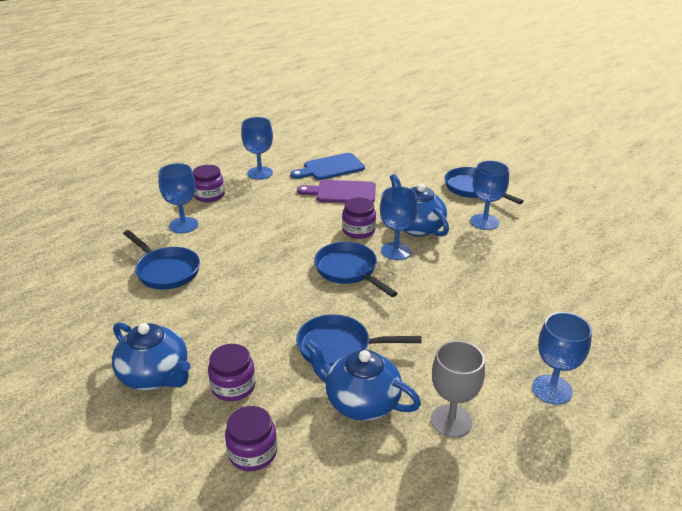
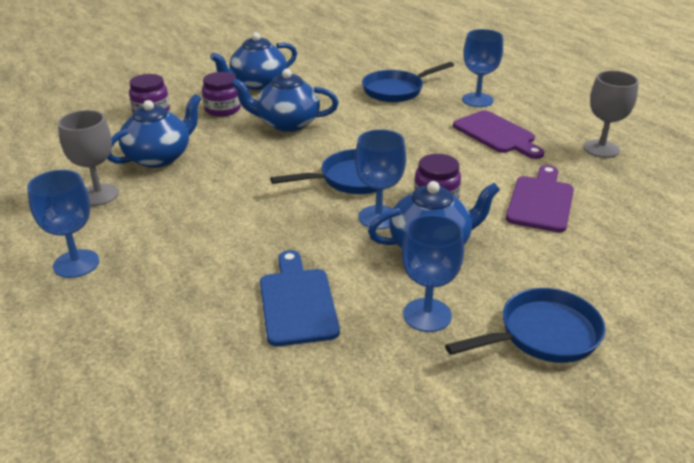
camera: 105 degrees right, 0 degrees up
purple jar [193,165,225,202] -> none
blue goblet [241,117,273,180] -> grey goblet [583,71,639,158]
blue cutting board [290,153,365,180] -> blue cutting board moved to [260,250,340,346]
blue pan [296,314,421,366] -> none
none -> blue teapot [231,69,339,132]
none -> purple cutting board [453,111,544,159]

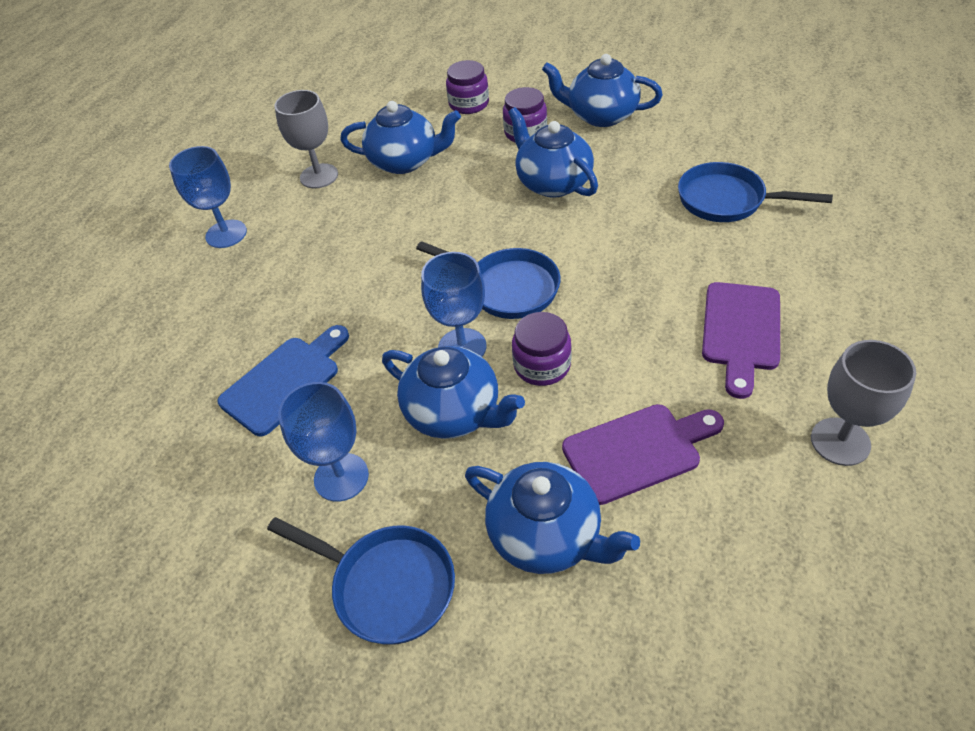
camera: 55 degrees right, 15 degrees up
blue goblet [462,29,503,107] -> none
none -> blue teapot [465,462,640,574]

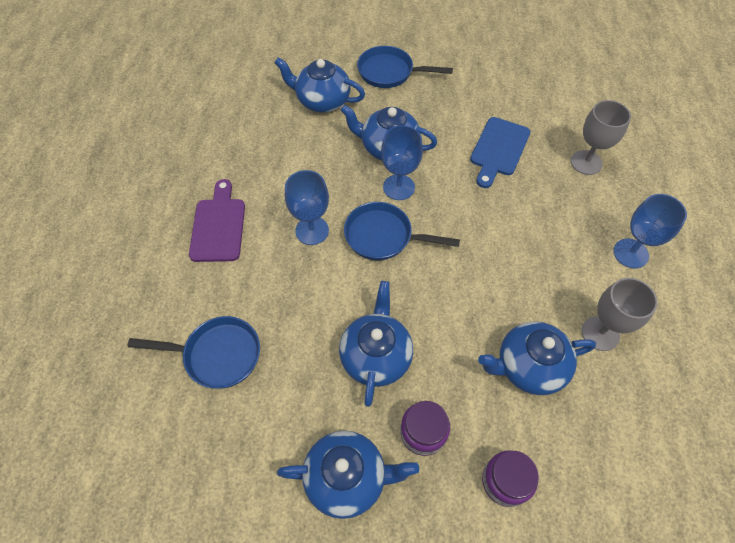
camera: 160 degrees right, 10 degrees up
blue goblet [278,382,369,502] -> blue goblet moved to [285,170,329,245]
blue teapot [508,107,598,197] -> blue teapot turned 120 degrees counterclockwise [339,281,413,407]
purple jar [512,312,571,386] -> none
purple cutting board [562,404,724,505] -> none
grey goblet [811,340,916,466] -> grey goblet moved to [571,100,631,175]

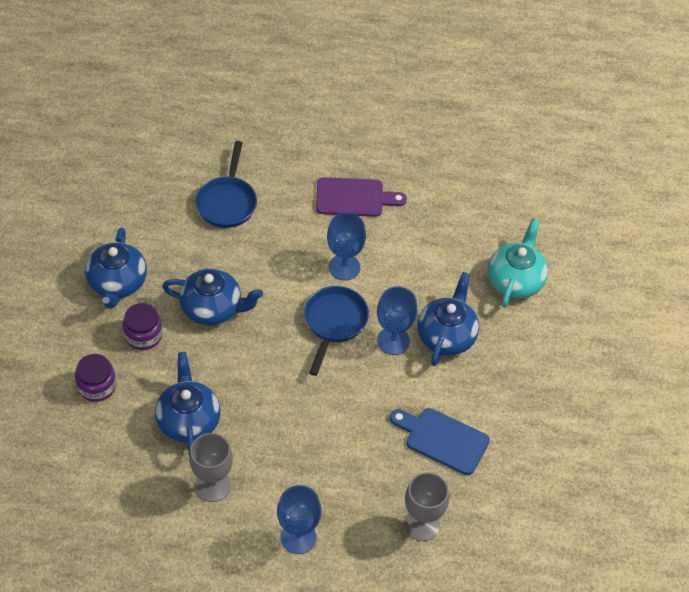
camera: 90 degrees right, 5 degrees down
blue teapot [274,57,365,113] -> turquoise teapot [488,218,548,308]
blue pan [357,46,453,88] -> none

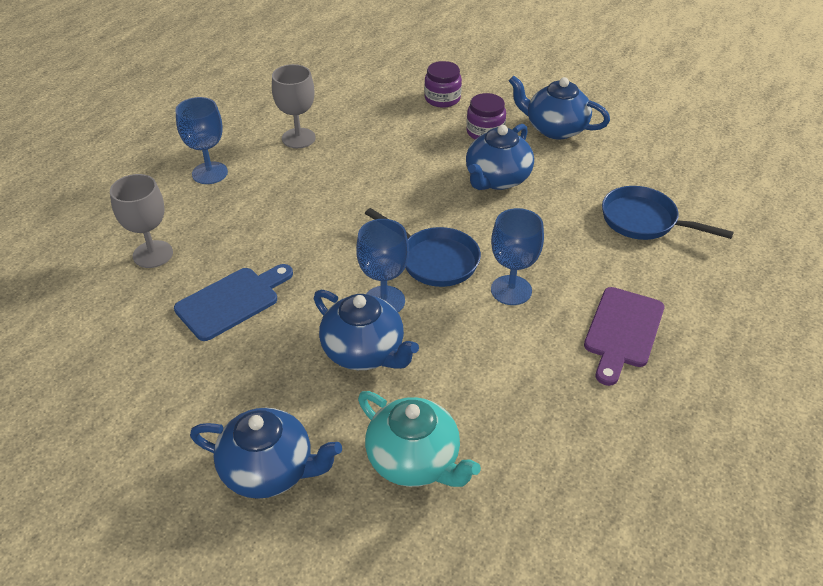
camera: 115 degrees right, 10 degrees down
blue teapot [155,352,221,454] -> blue teapot moved to [190,408,342,499]

